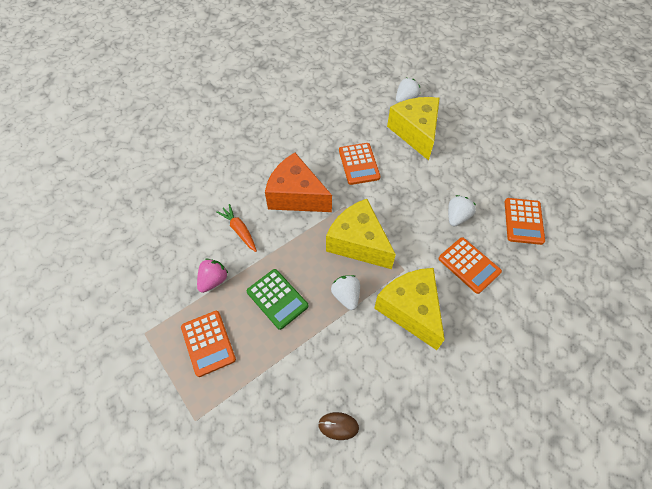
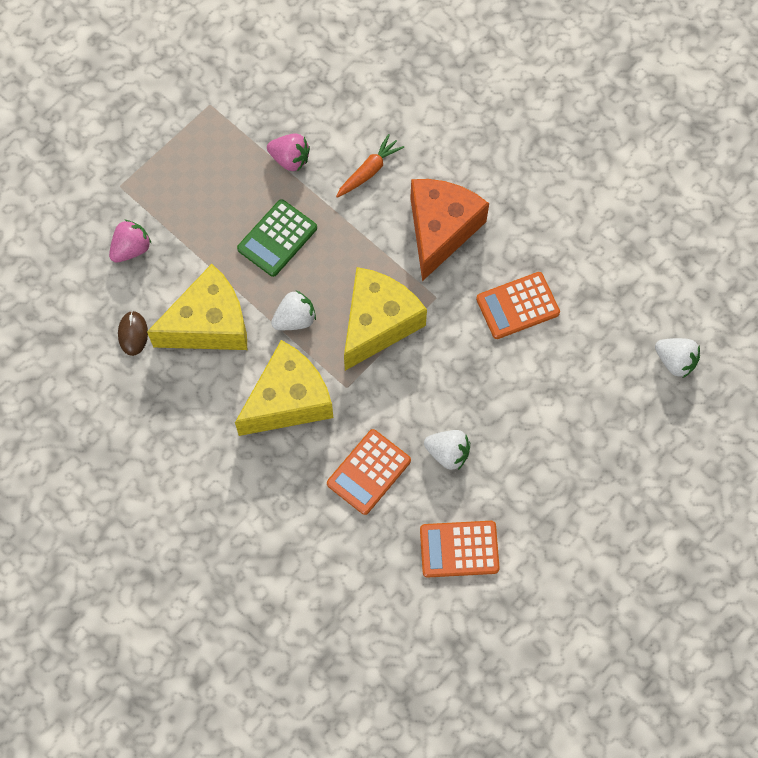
camera: 80 degrees right, 10 degrees up
orange calculator [181,311,236,377] -> none
yellow cheese [387,97,440,161] -> yellow cheese moved to [147,264,247,350]
none -> pink strawberry [109,220,152,263]

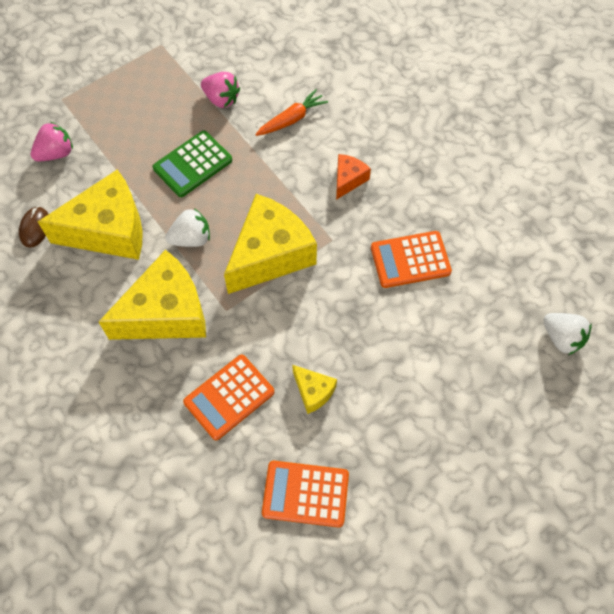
camera: 10 degrees right, 5 degrees down
orange cheese [410,179,489,281] -> orange cheese [336,154,371,200], size x0.47
white strawberry [424,430,470,470] -> yellow cheese [292,365,337,414]

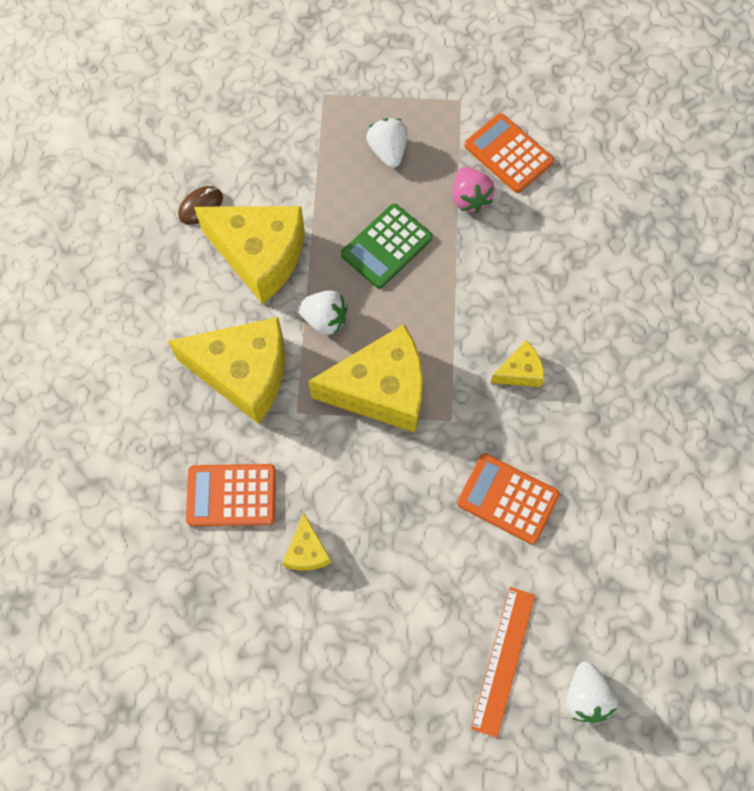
camera: 40 degrees right, 5 degrees up
pink strawberry [31,122,73,161] -> none
green calculator [153,131,232,197] -> green calculator turned 45 degrees counterclockwise [341,204,433,288]
orange carrot [255,89,328,136] -> none
orange calculator [262,461,349,528] -> orange calculator moved to [464,113,554,193]
orange cheese [336,154,371,200] -> yellow cheese [490,340,544,387]
none -> white strawberry [366,118,408,168]
none -> orange ruler [471,587,535,738]

